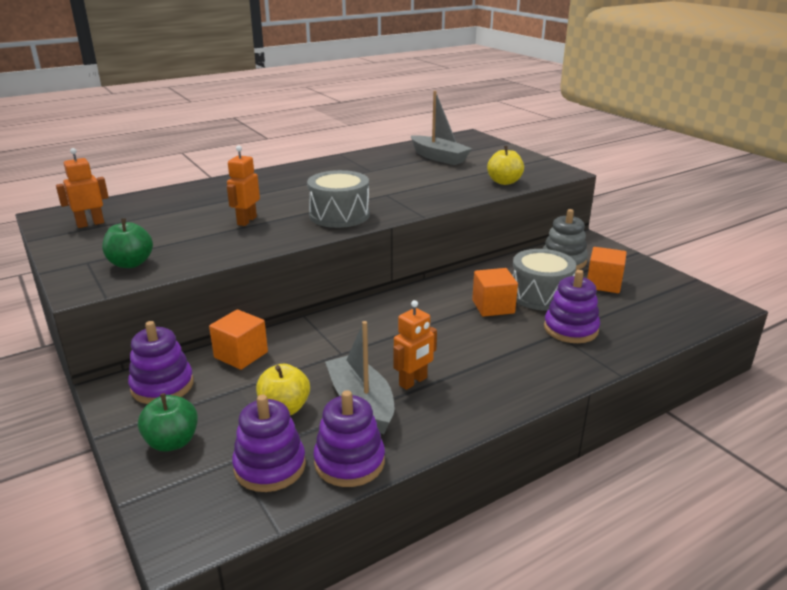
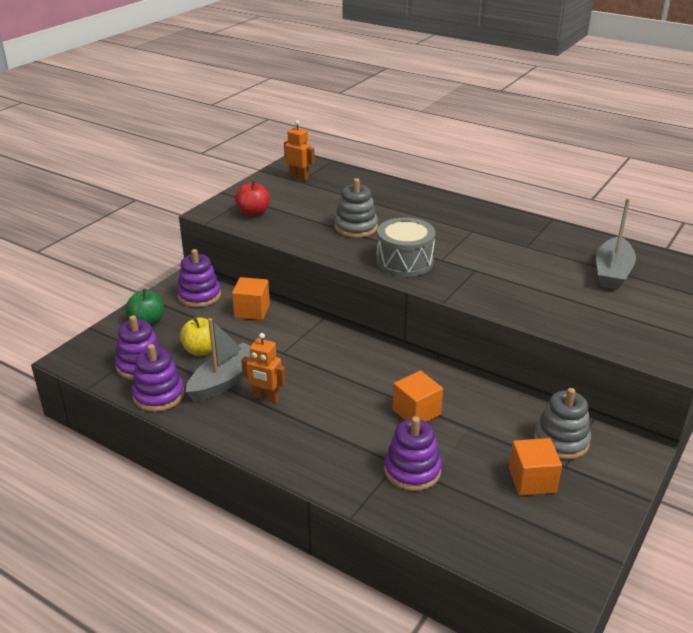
camera: 65 degrees right, 5 degrees up
green apple [102,218,153,268] -> red apple [235,180,270,217]
orange robot [227,146,260,226] -> grey stacking toy [335,178,378,238]
yellow apple [487,146,524,185] -> none
grey drum [512,249,576,311] -> none

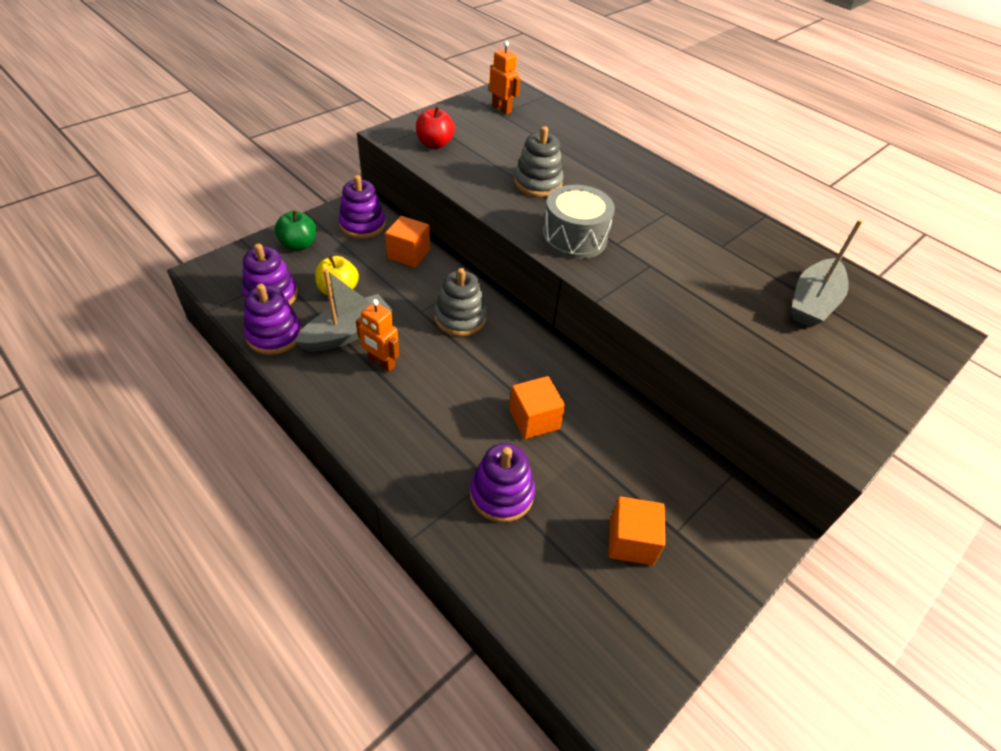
camera: 10 degrees right, 15 degrees up
grey stacking toy [534,388,591,460] -> grey stacking toy moved to [434,268,487,337]

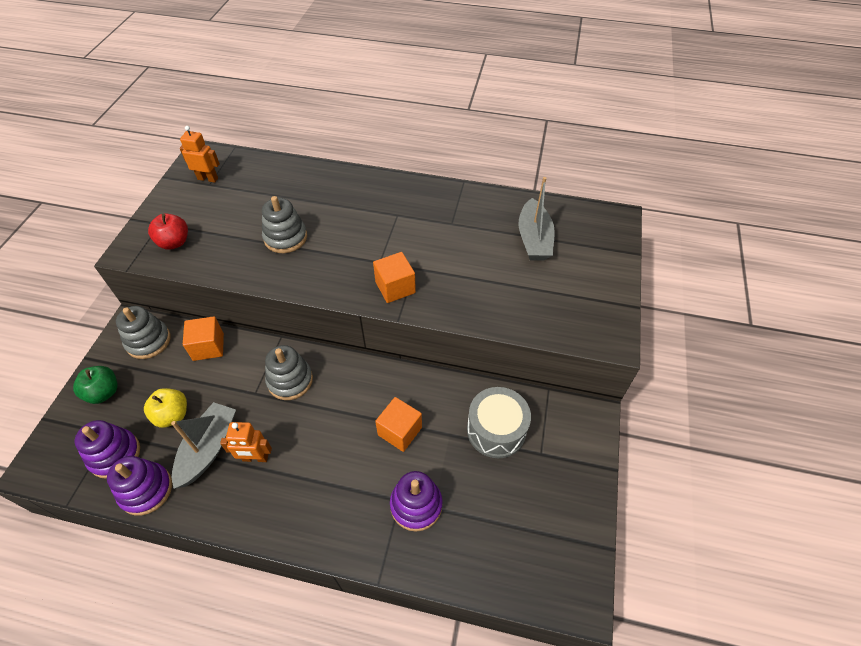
camera: 30 degrees left, 5 degrees up
purple stacking toy [339,175,386,239] -> grey stacking toy [116,306,170,359]
grey drum [542,185,615,259] -> grey drum moved to [467,387,531,458]
orange cube [609,497,665,565] -> orange cube moved to [373,252,416,303]

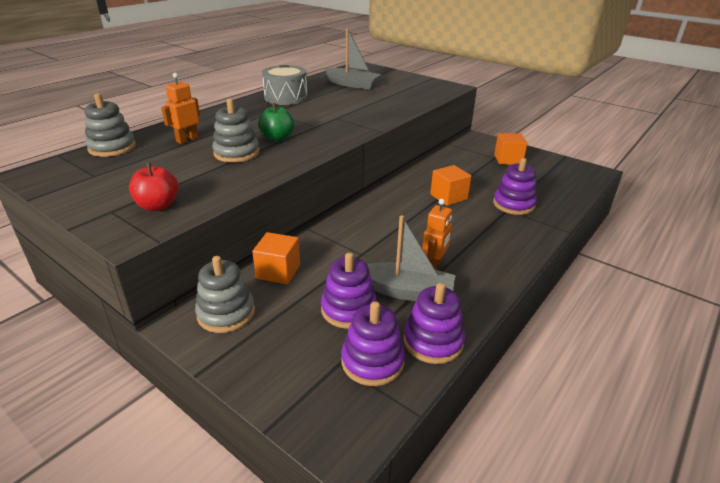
camera: 65 degrees left, 20 degrees down
green apple [73,366,118,404] -> green apple moved to [258,103,294,141]
yellow apple [144,388,187,428] -> purple stacking toy [321,253,377,329]
grey boat [171,402,236,489] -> grey boat turned 150 degrees clockwise [367,215,456,301]
orange robot [180,126,220,183] -> orange robot moved to [161,73,200,144]
grey stacking toy [265,345,313,400] -> grey stacking toy moved to [84,93,136,157]
orange cube [373,252,416,303] -> orange cube moved to [494,133,528,165]
grey drum [467,387,531,458] -> grey drum moved to [262,65,308,105]

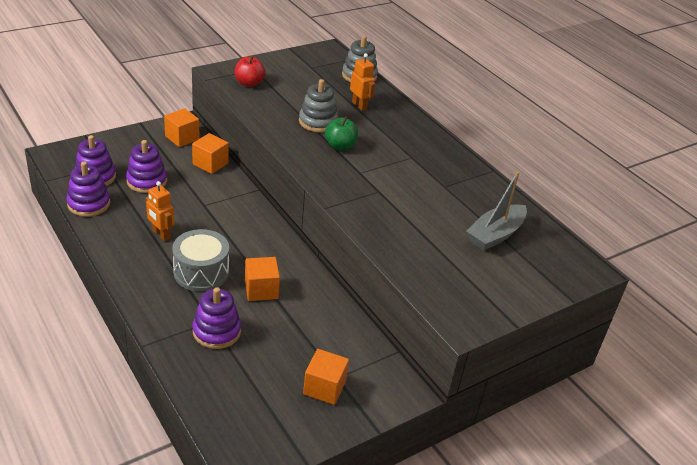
camera: 105 degrees right, 5 degrees up
grey stacking toy [195,256,255,333] -> orange cube [164,108,199,147]
grey drum [262,65,308,105] -> grey drum moved to [172,229,229,291]
grey boat [367,215,456,301] -> none

